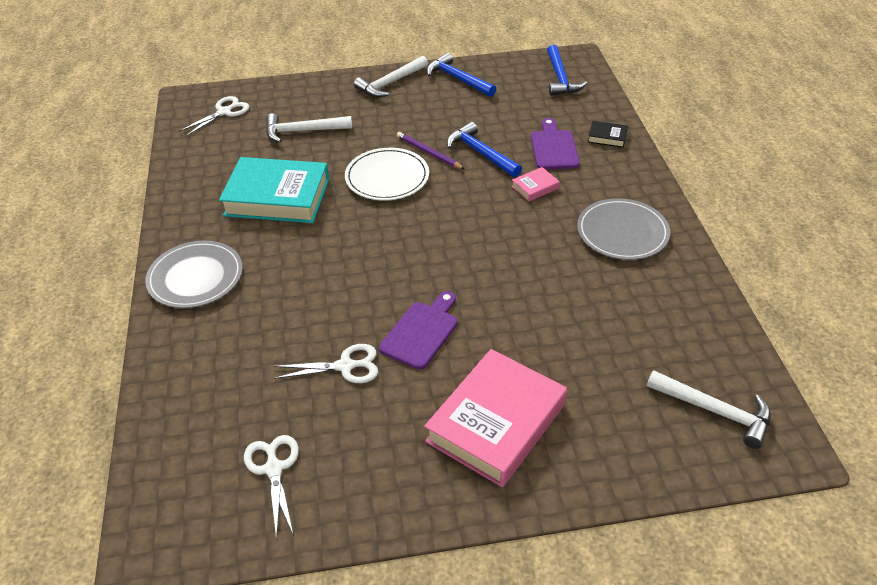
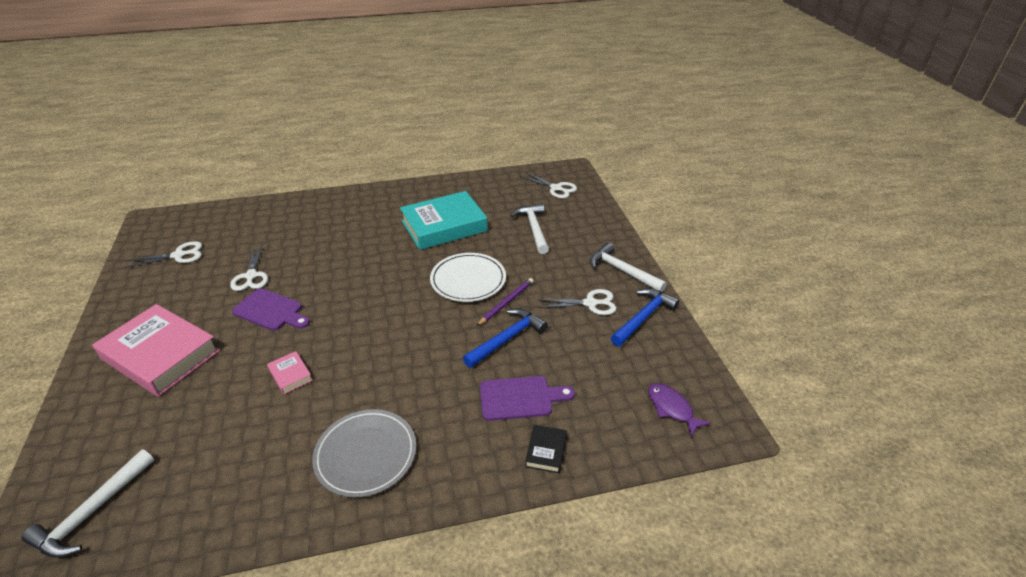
camera: 85 degrees right, 5 degrees down
grey plate [145,240,243,308] -> none
turquoise book [219,157,329,223] -> turquoise book turned 60 degrees clockwise [400,191,488,250]
pink book [512,167,560,202] -> pink book moved to [267,351,313,394]
blue hammer [547,45,587,96] -> purple fish [648,383,711,437]
none -> white scissors [537,289,617,315]

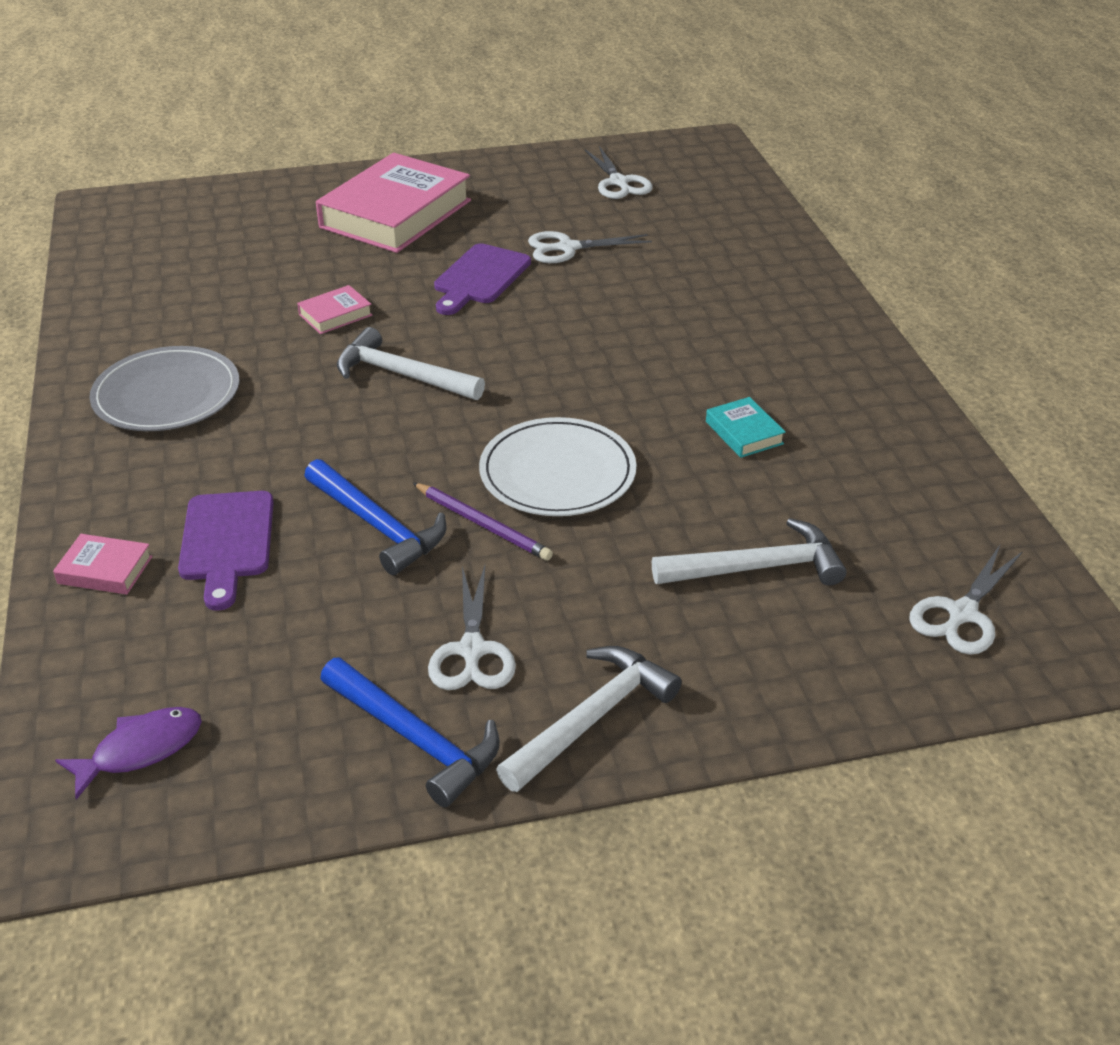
camera: 90 degrees right, 0 degrees up
white hammer [22,449,154,558] -> white hammer moved to [337,327,485,400]
turquoise book [400,191,488,250] -> turquoise book [706,397,786,458], size x0.42
black book [525,425,567,473] -> pink book [53,534,152,595]

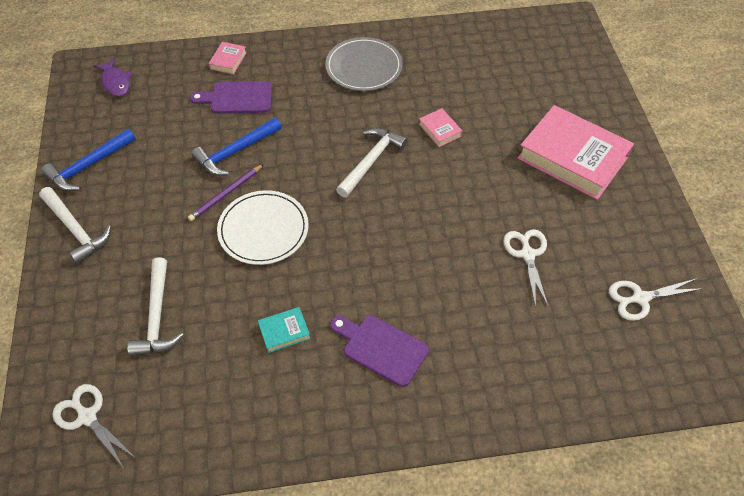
camera: 95 degrees right, 15 degrees up
white scissors [428,565,516,690] -> none
purple cutting board [434,243,531,315] -> purple cutting board moved to [330,315,429,387]

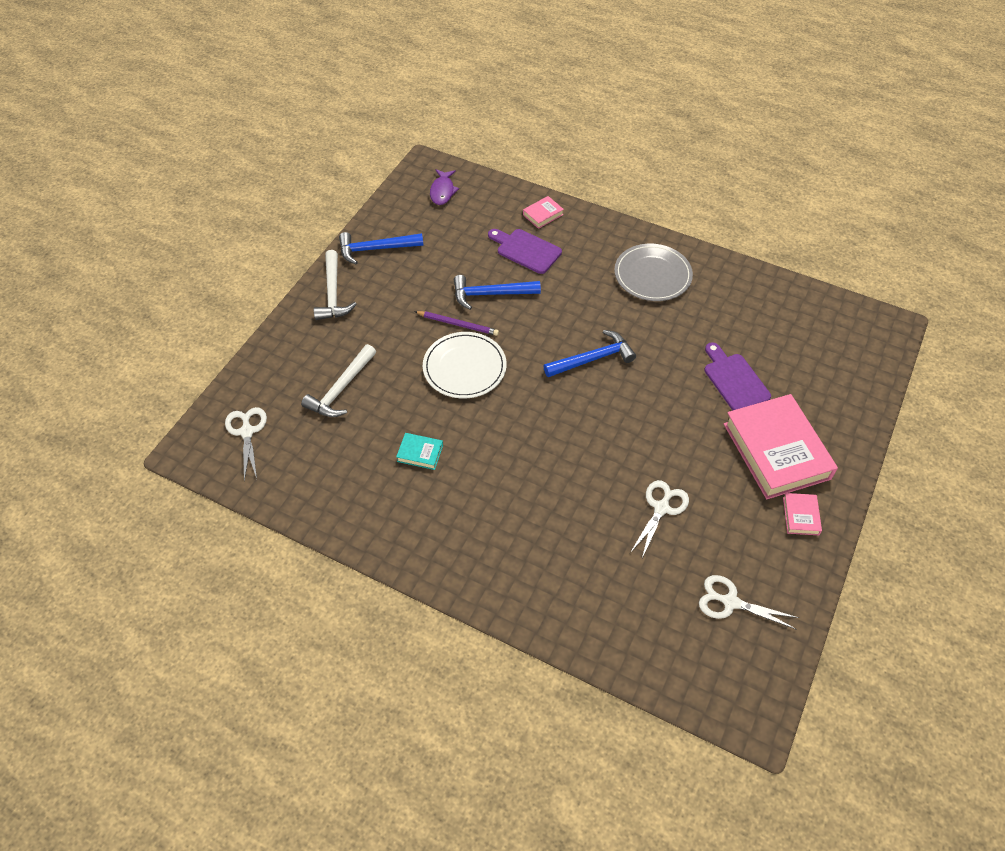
camera: 35 degrees right, 0 degrees up
purple pencil [188,164,264,221] -> purple pencil turned 150 degrees counterclockwise [414,311,499,336]
purple cutting board [330,315,429,387] -> purple cutting board moved to [704,342,771,410]
white hammer [336,128,408,198] -> blue hammer [544,330,636,377]
pink book [419,108,463,147] -> pink book moved to [783,493,822,535]

